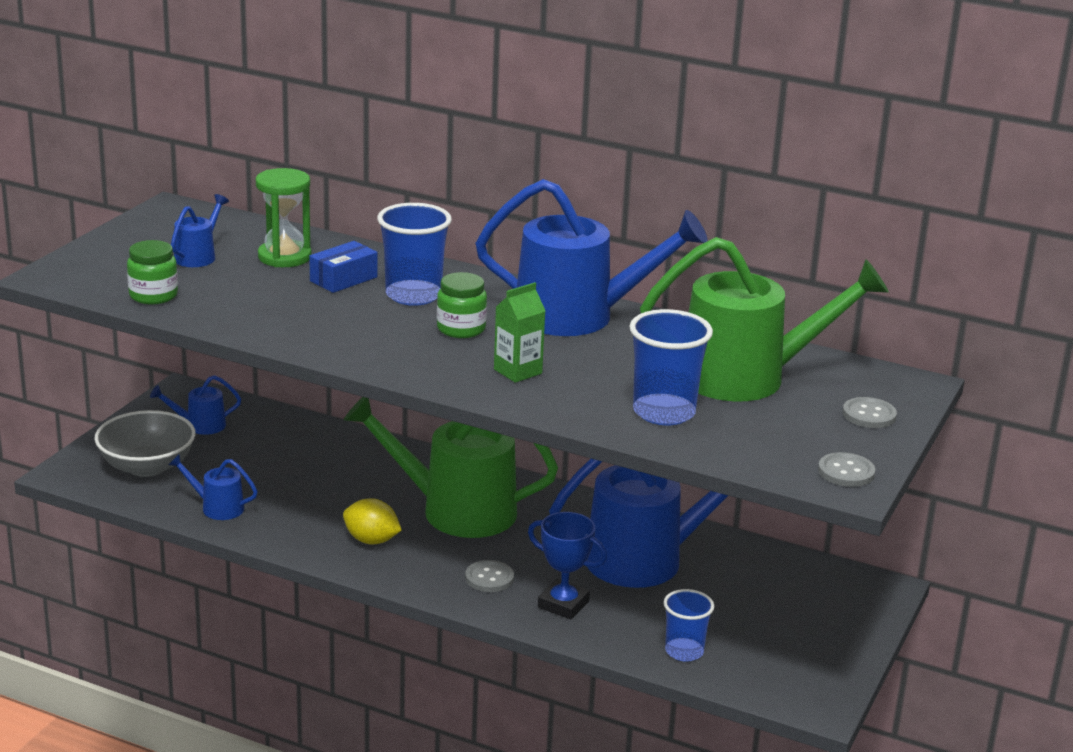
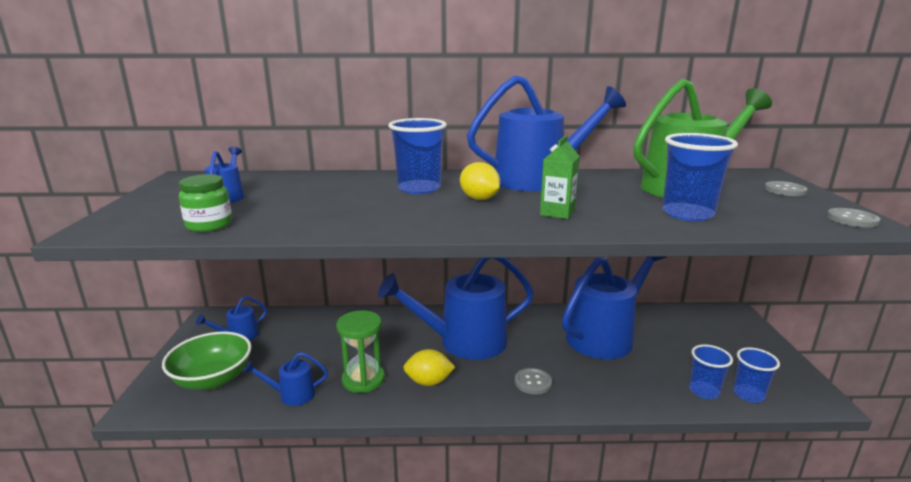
camera: 25 degrees left, 5 degrees down
grey bowl [95,410,196,477] -> green bowl [162,331,252,390]
green hourglass [256,168,312,267] -> green hourglass moved to [336,310,385,393]
blue box [309,241,377,293] -> none
green watering can [344,397,558,538] -> blue watering can [378,258,534,360]
green jar [437,272,487,338] -> yellow lemon [460,162,500,200]
blue trophy [528,512,607,619] -> none
none -> blue cup [733,347,780,403]

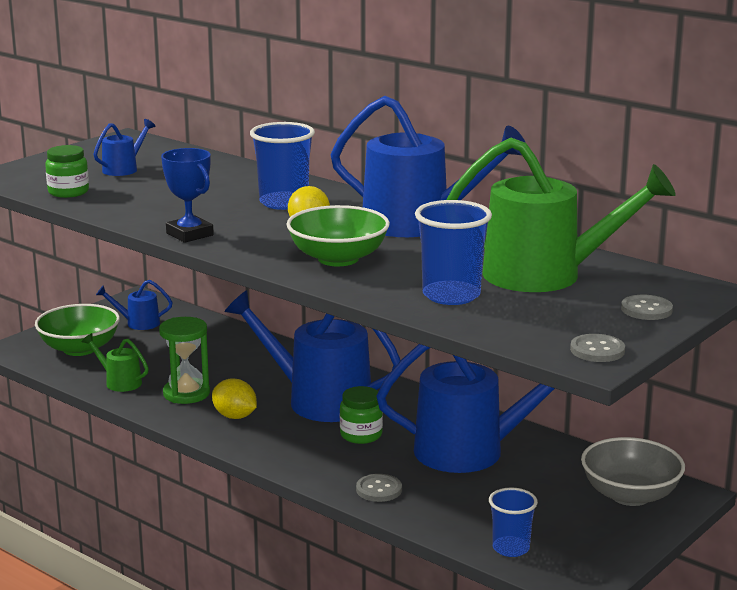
camera: 40 degrees right, 0 degrees up
blue watering can [243,352,328,406] -> green watering can [82,333,149,392]
grey button [515,368,552,395] -> grey button moved to [356,474,402,502]
green carton [540,135,580,219] -> green bowl [287,205,390,266]
blue cup [689,344,733,399] -> none
none -> blue trophy [161,148,214,243]
none -> green jar [340,386,383,444]
none -> grey bowl [581,437,685,506]

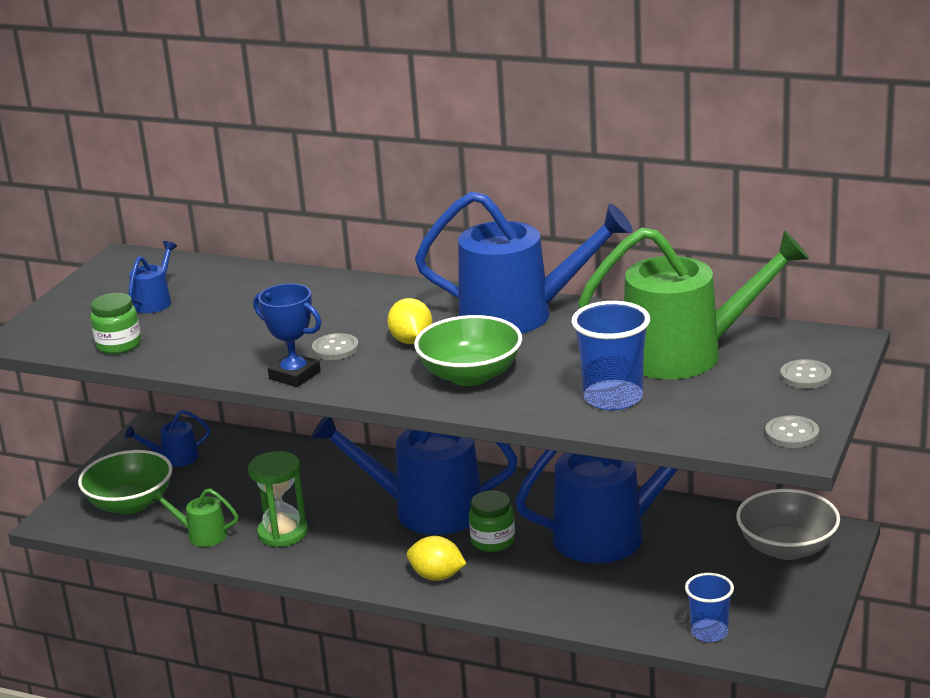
camera: 15 degrees left, 5 degrees up
yellow lemon [212,378,257,419] -> yellow lemon moved to [407,536,467,581]
blue cup [250,122,315,210] -> none
grey button [356,474,402,502] -> grey button moved to [312,333,359,360]

